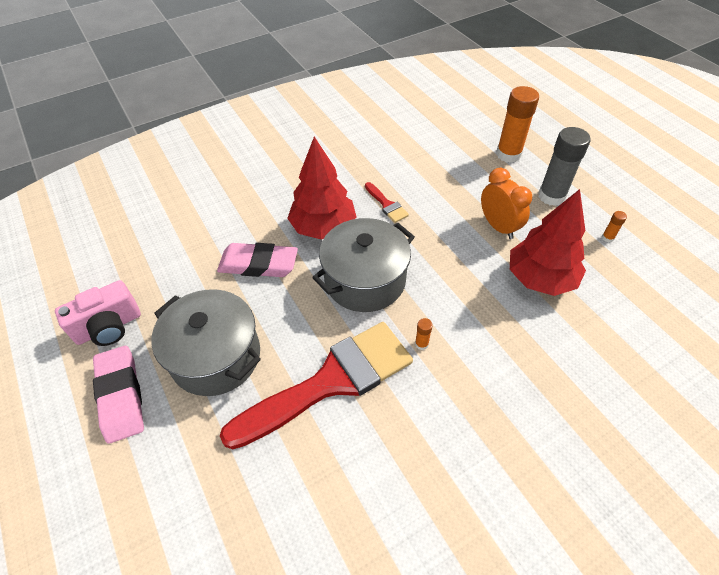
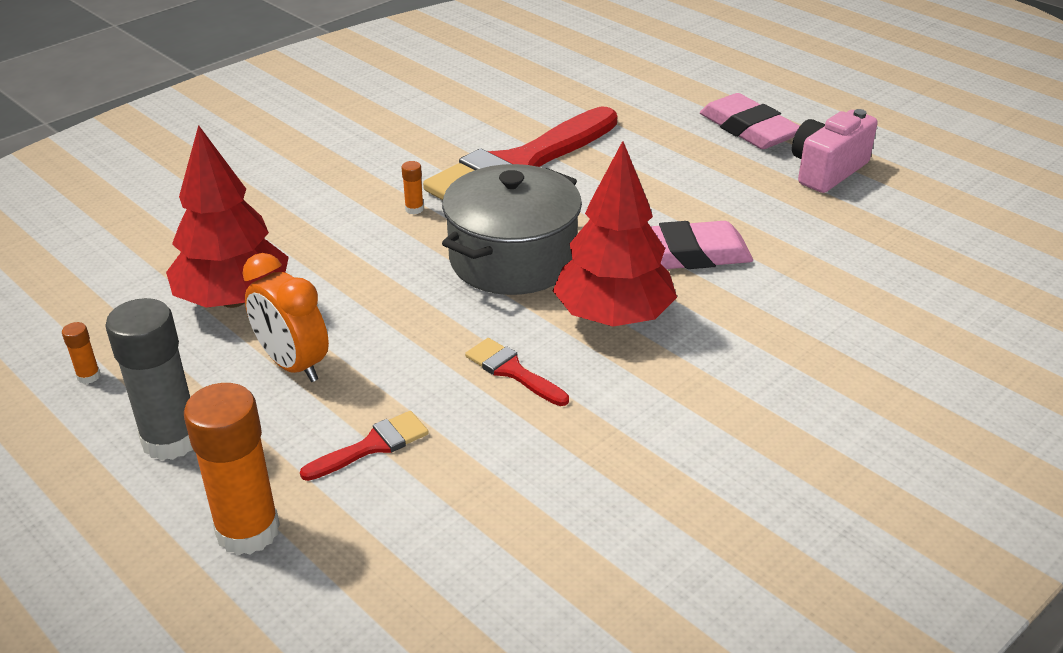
camera: 165 degrees right, 15 degrees down
grey pot [151,289,261,396] -> none
none -> red brush [300,411,429,481]

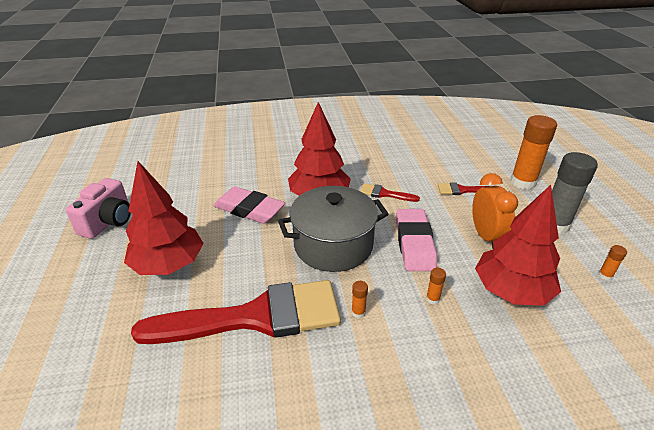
camera: 145 degrees left, 0 degrees up
red brush [465,338,569,406] -> red brush turned 120 degrees clockwise [360,183,420,202]
pink eraser [700,93,800,149] -> pink eraser moved to [396,209,437,271]
pink camera [792,109,878,193] -> pink camera turned 60 degrees counterclockwise [66,178,131,239]
none -> red tree [124,161,204,275]
none -> orange glue stick [426,268,446,305]

